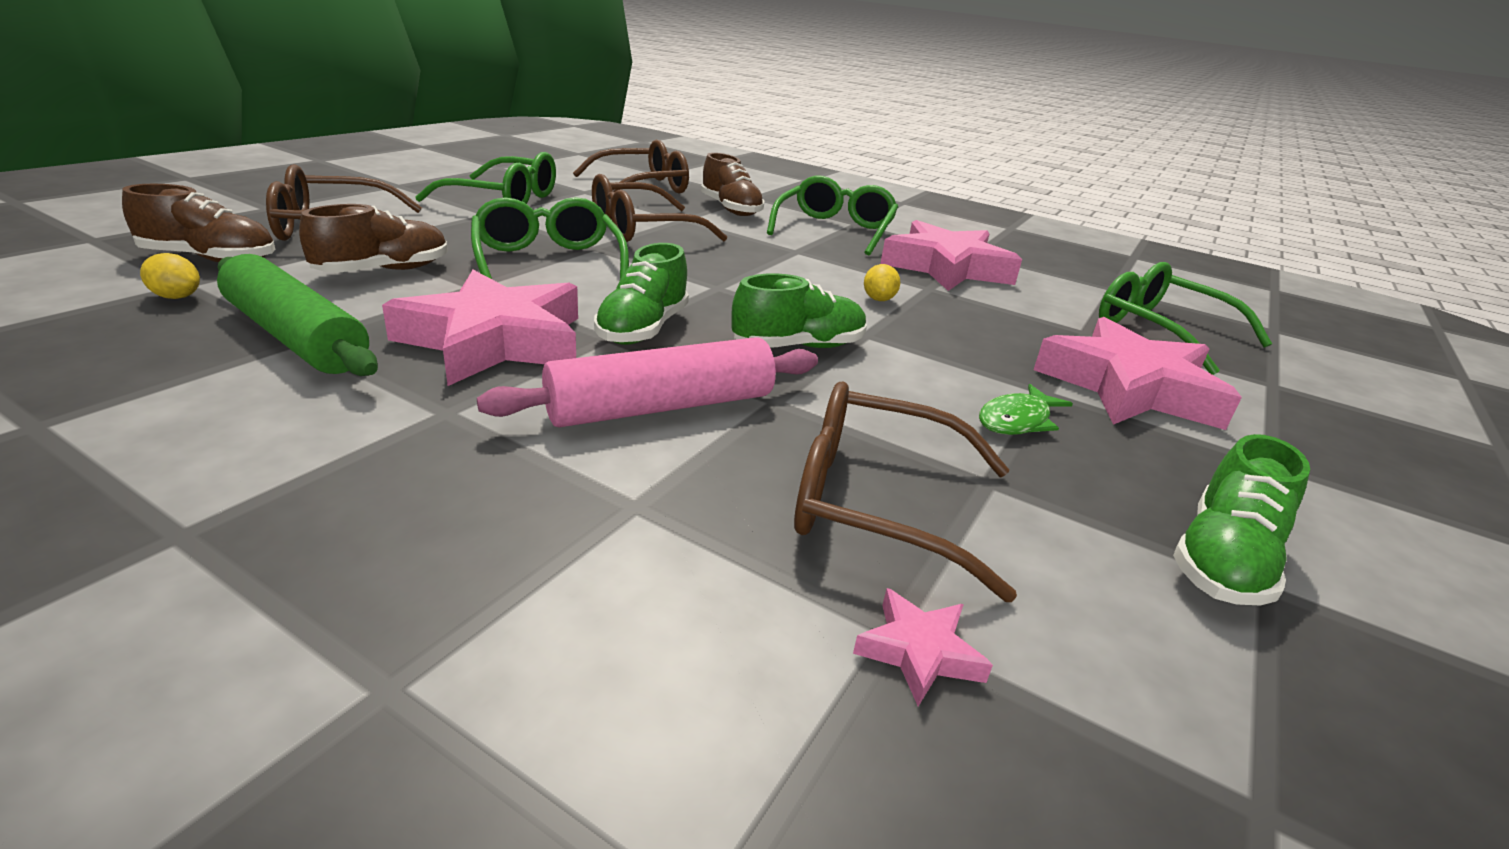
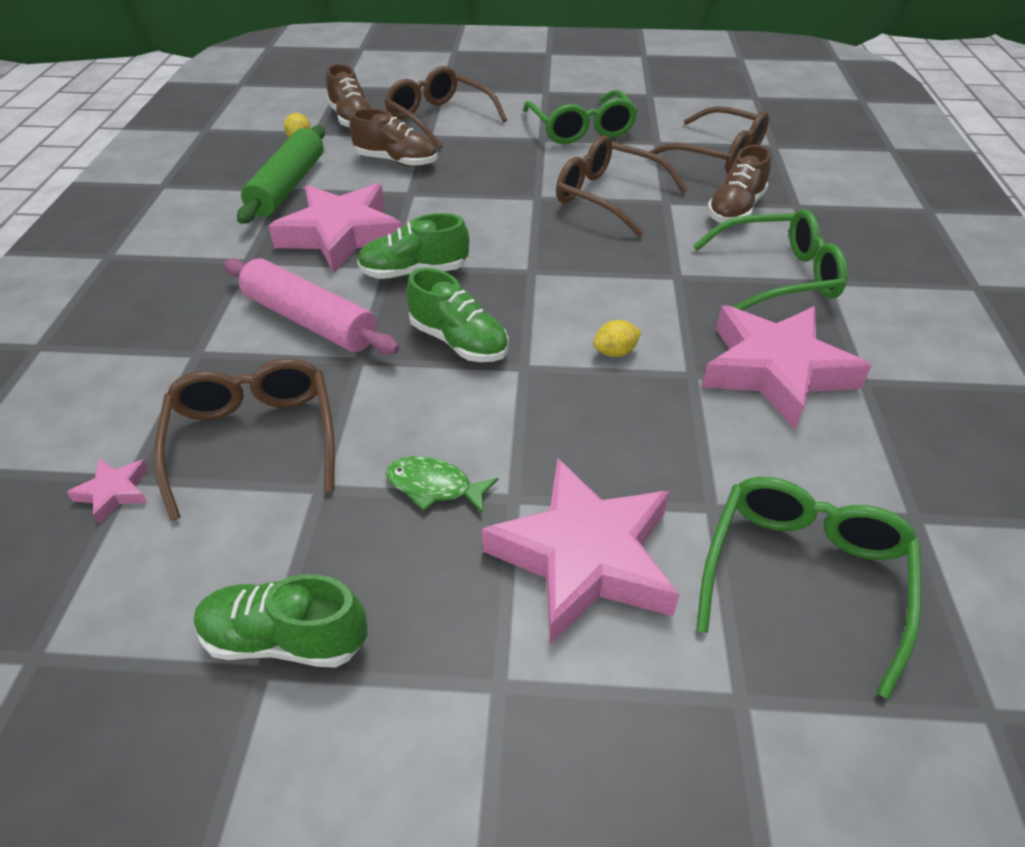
camera: 65 degrees right, 15 degrees up
green glasses [471,197,629,279] -> none

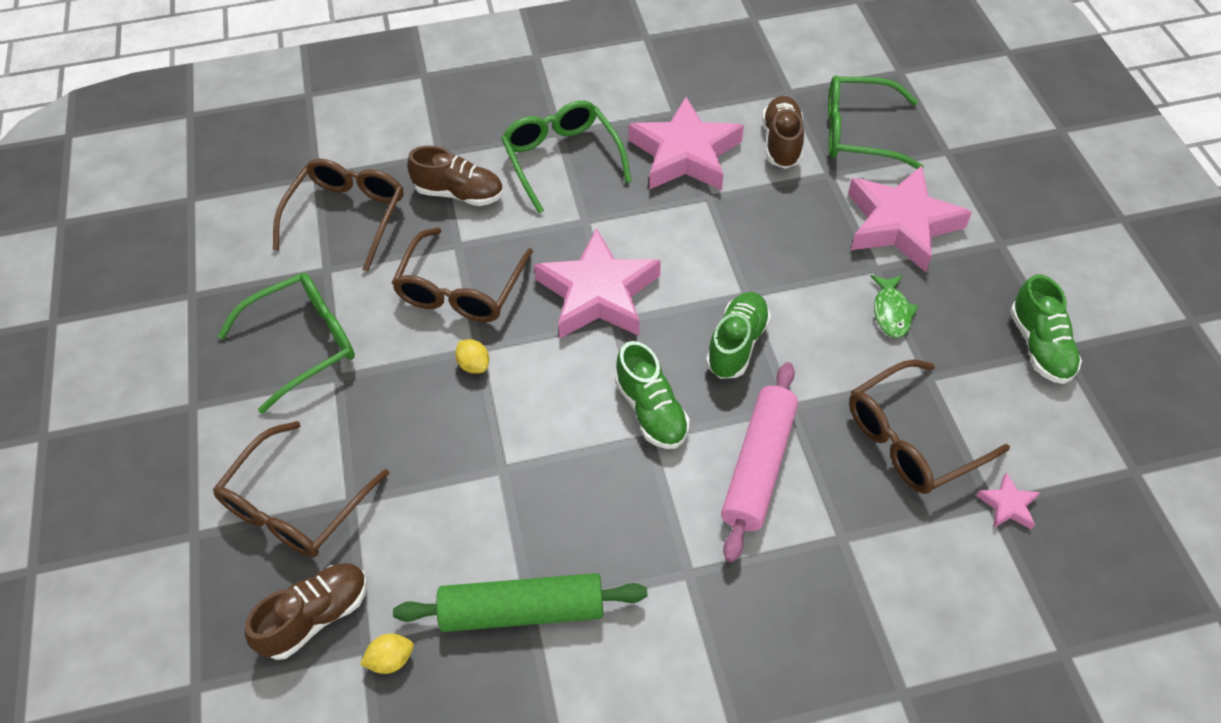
camera: 105 degrees left, 10 degrees up
pink star [268,183,402,273] -> pink star moved to [534,228,661,339]
brown shoe [349,108,438,167] -> brown shoe moved to [762,96,804,169]
yellow lemon [593,320,641,357] -> yellow lemon moved to [455,339,489,374]

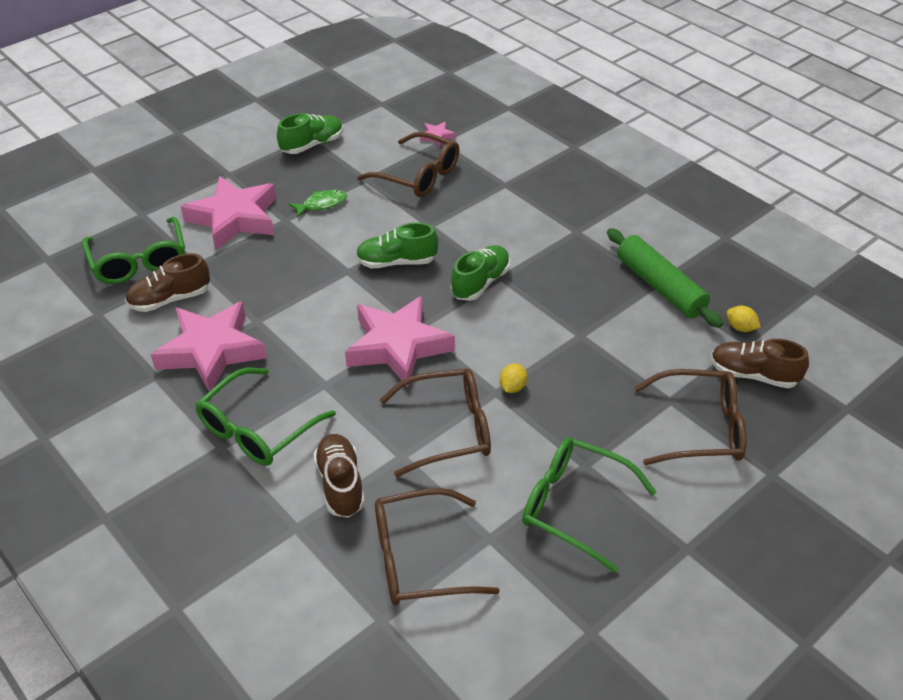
camera: 120 degrees left, 10 degrees down
pink rolling pin [721,362,798,562] -> none

